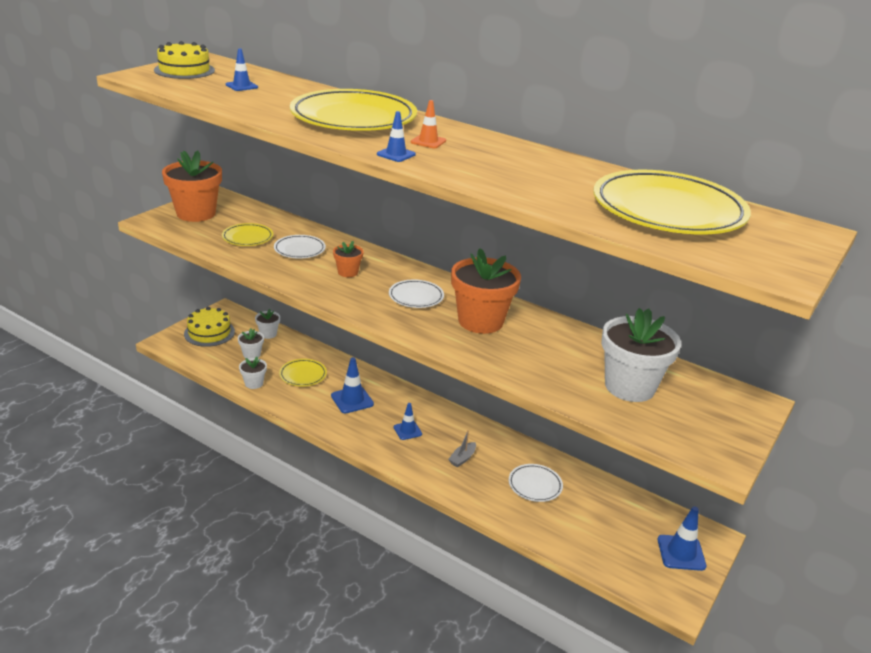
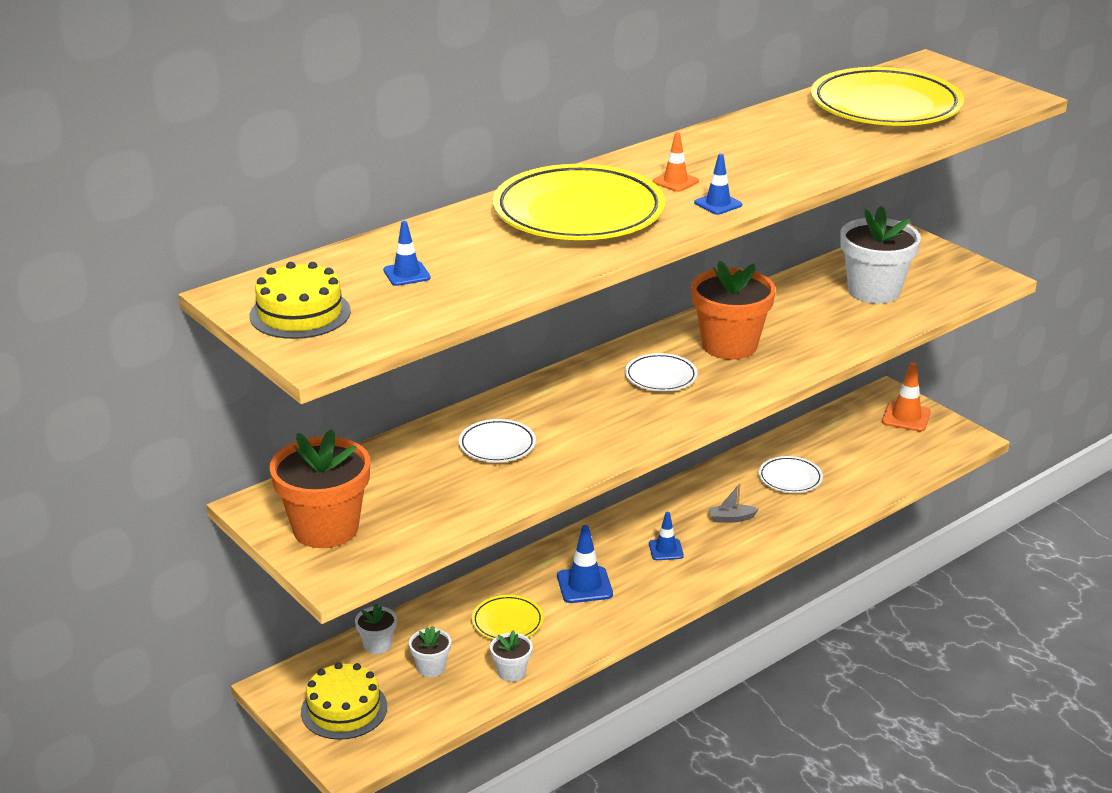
camera: 70 degrees left, 0 degrees up
yellow plate [222,223,273,246] -> none
orange flower pot [333,241,364,277] -> none
grey boat [448,430,476,467] -> grey boat turned 120 degrees clockwise [709,483,759,523]
blue traffic cone [658,506,707,571] -> orange traffic cone [882,362,931,432]

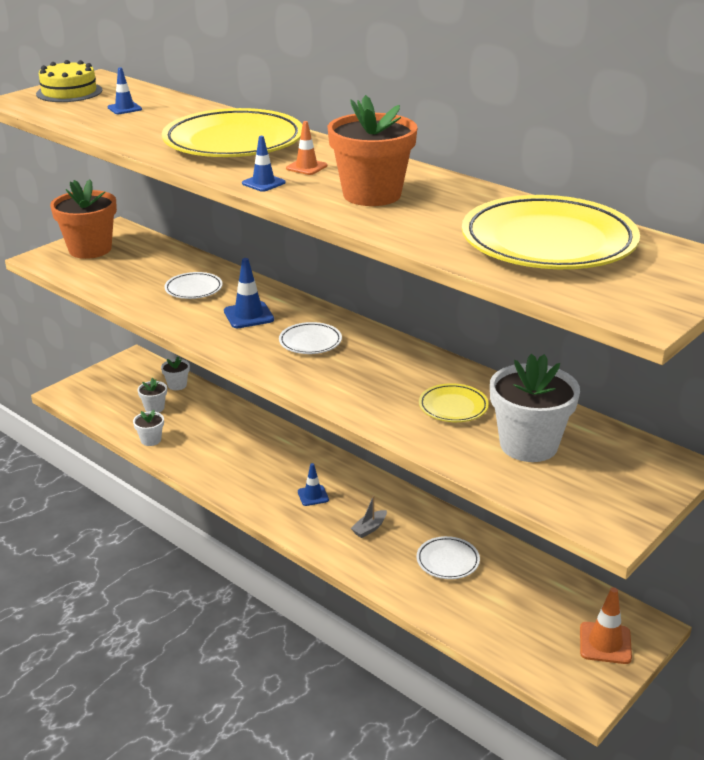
camera: 80 degrees right, 0 degrees up
yellow cake [301,662,387,740] -> none
yellow plate [472,595,544,640] -> yellow plate moved to [419,383,489,422]
blue traffic cone [557,525,613,603] -> blue traffic cone moved to [224,258,274,328]
orange flower pot [691,260,776,360] -> orange flower pot moved to [327,95,418,206]
grey boat [709,483,759,523] -> grey boat turned 120 degrees counterclockwise [351,495,387,538]

